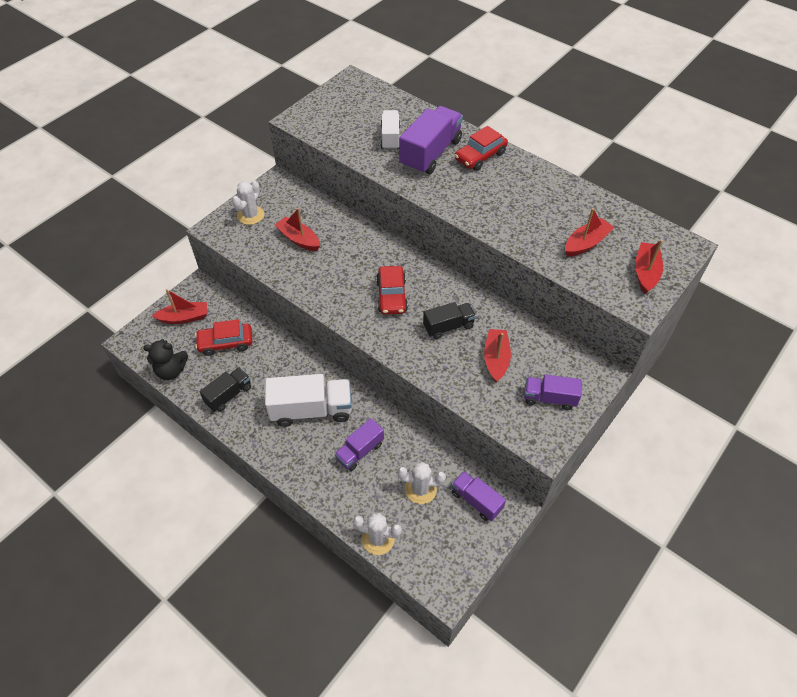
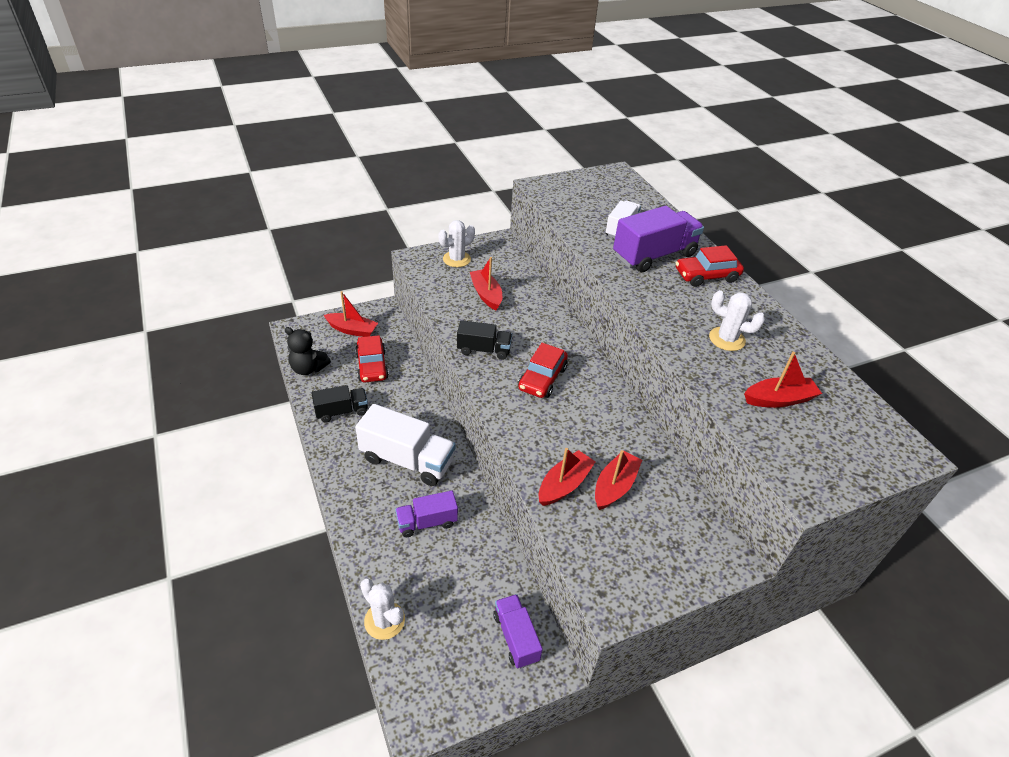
camera: 25 degrees right, 10 degrees down
red car [195,319,253,356] -> red car turned 120 degrees counterclockwise [355,335,389,382]
white cactus [398,462,446,504] -> white cactus moved to [709,290,765,351]
black truck [423,302,476,339] -> black truck moved to [457,320,512,360]
purple truck [524,374,582,410] -> none
red boat [635,240,663,294] -> red boat moved to [539,448,595,506]

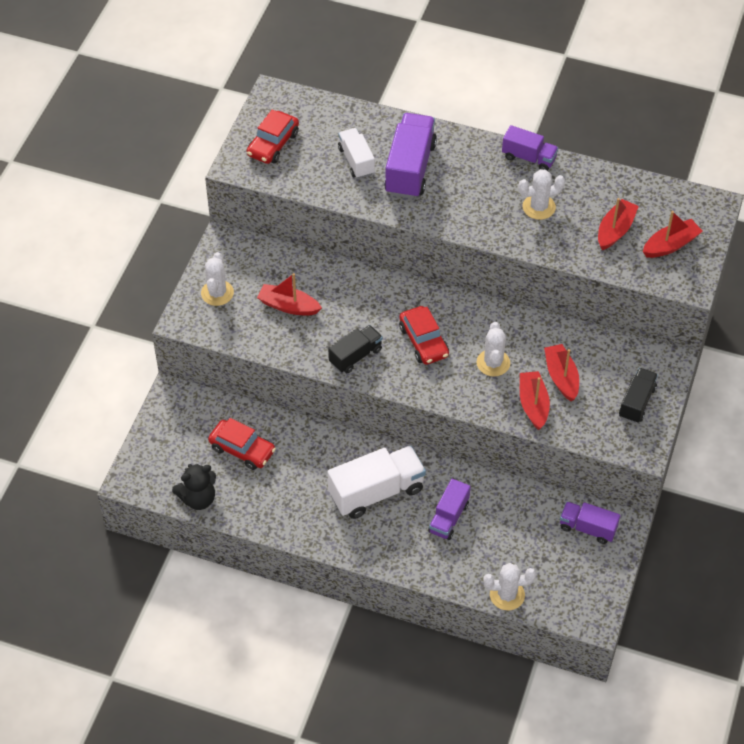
camera: 45 degrees left, 10 degrees up
black truck [311,385,368,423] -> black truck moved to [619,368,658,423]
red boat [324,291,378,337] -> red boat moved to [643,211,703,258]
red car [676,245,744,287] -> red car moved to [247,109,299,164]
none -> white cactus [477,322,510,377]
none -> purple truck [502,125,558,171]

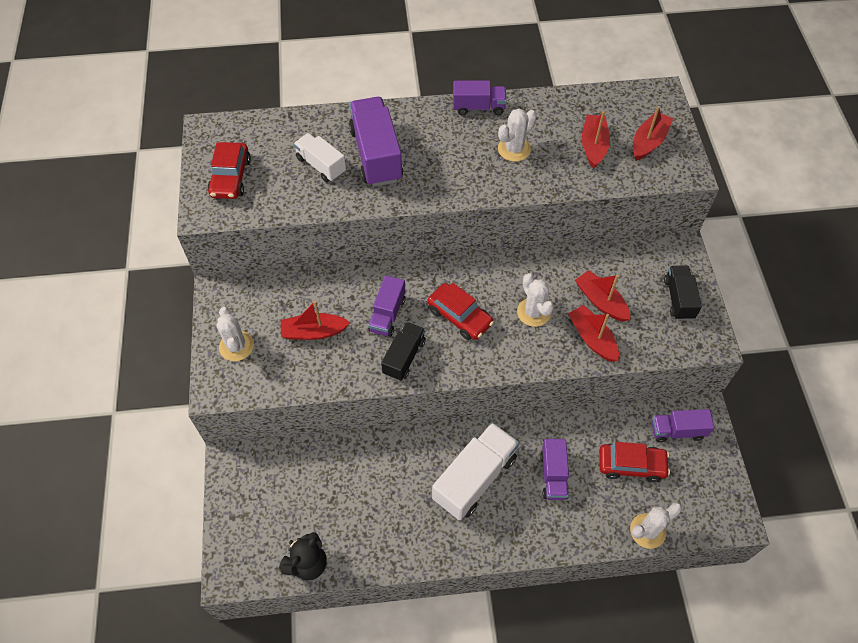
camera: 25 degrees left, 5 degrees up
red car [208,418,276,470] -> red car moved to [599,442,670,482]
none -> purple truck [368,275,405,337]

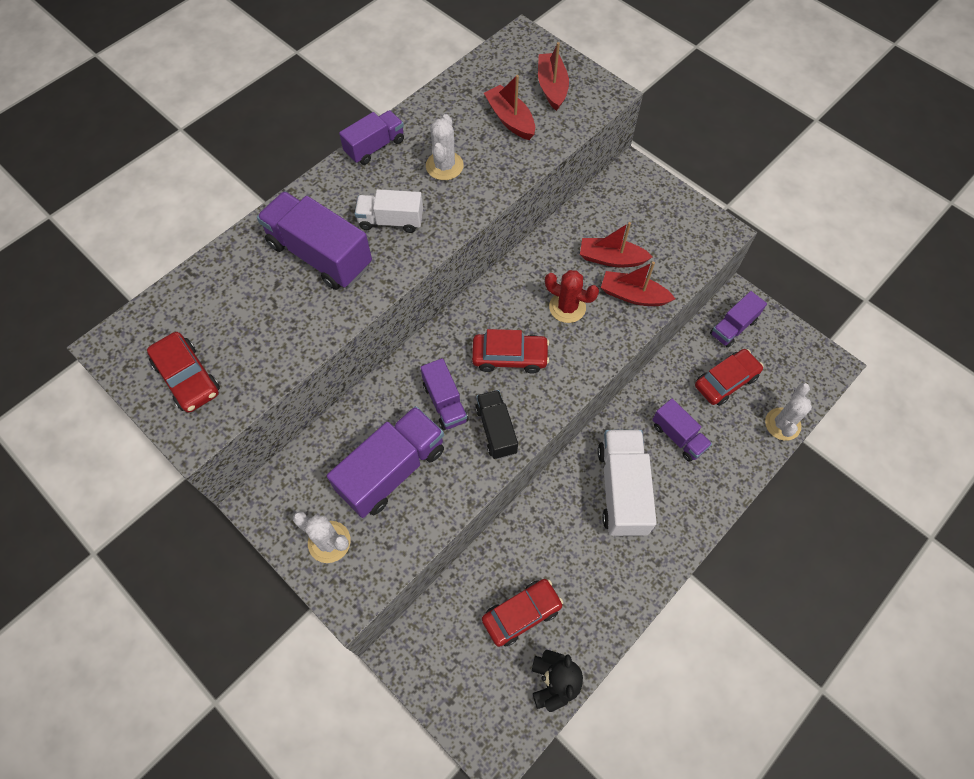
camera: 40 degrees left, 5 degrees up
red boat [281,301,350,340] -> purple truck [327,406,444,518]
white truck [294,133,346,182] -> white truck moved to [355,189,423,233]
white cactus [517,273,554,327] -> red cactus [545,270,599,323]
black truck [664,266,702,320] -> none
none -> red car [482,579,563,647]

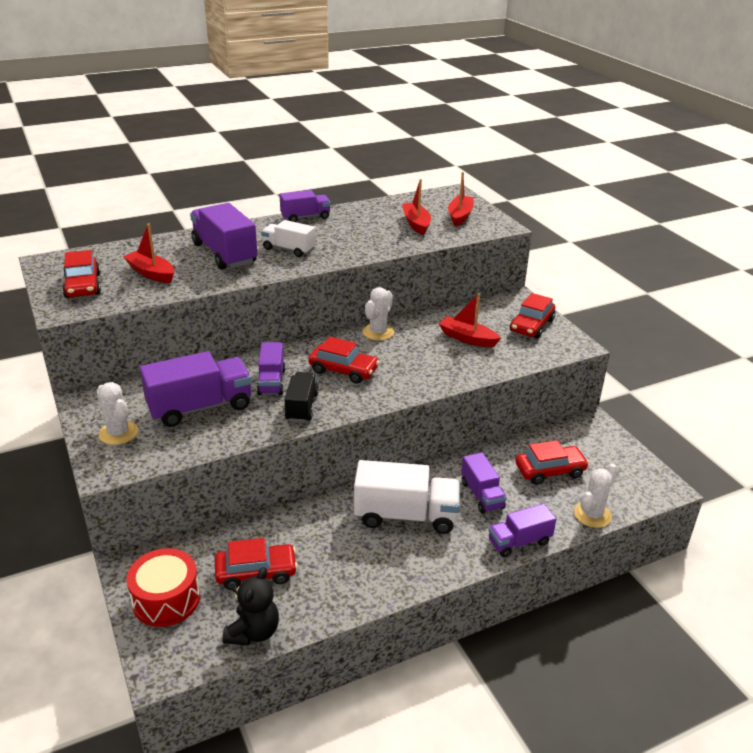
camera: 20 degrees right, 30 degrees down
white cactus [426,114,464,180] -> white cactus moved to [362,287,394,340]
red cactus [545,270,599,323] -> none
white truck [597,430,657,536] -> white truck turned 75 degrees clockwise [354,460,460,534]
red boat [601,262,675,306] -> red boat moved to [123,223,174,283]
purple truck [710,291,767,348] -> purple truck moved to [488,504,556,557]
none -> red drum [126,548,200,627]
none -> red car [510,293,555,339]

